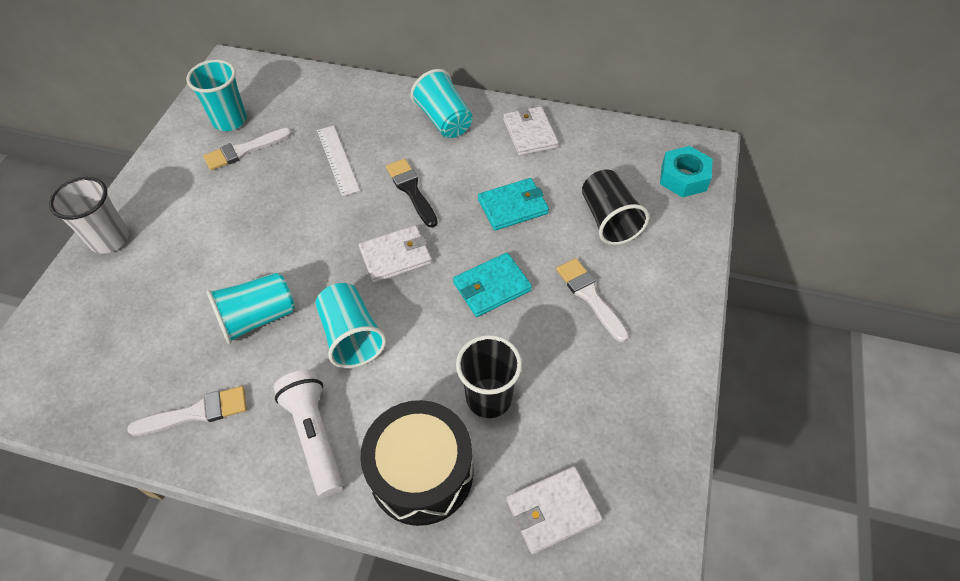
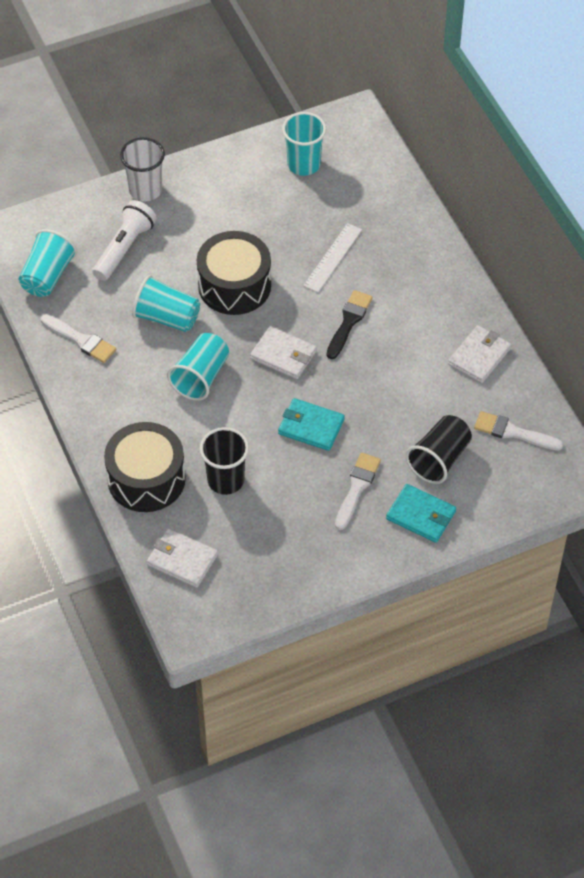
camera: 50 degrees right, 0 degrees up
white brush [203,128,292,171] -> white brush moved to [474,411,563,450]
white flashlight [273,370,343,498] -> white flashlight moved to [92,200,157,281]
turquoise cup [411,69,473,138] -> turquoise cup moved to [19,229,77,297]
turquoise wallet [478,178,549,231] -> turquoise wallet moved to [386,484,456,543]
turquoise nut [660,146,713,198] -> none
none -> black drum [197,231,271,315]

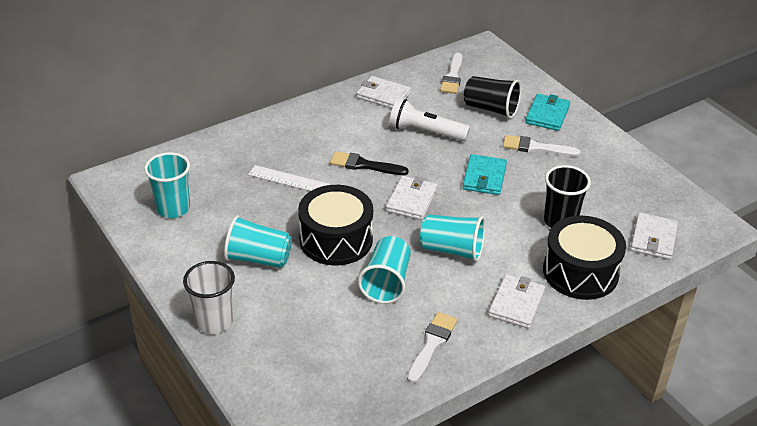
camera: 100 degrees left, 15 degrees down
turquoise cup [19,229,77,297] -> turquoise cup moved to [224,215,292,268]
white flashlight [92,200,157,281] -> white flashlight moved to [389,98,470,141]
none -> white wallet [488,274,546,329]

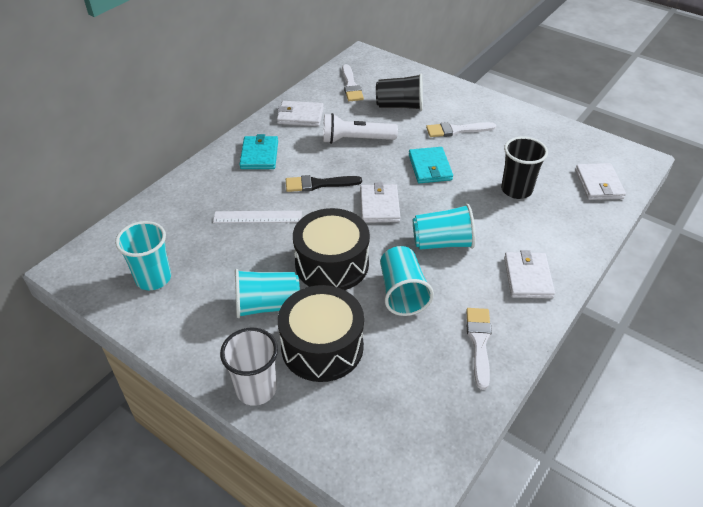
camera: 20 degrees left, 5 degrees up
turquoise wallet [525,94,570,131] -> turquoise wallet moved to [239,134,278,169]
black drum [543,216,626,300] -> black drum moved to [278,285,364,382]

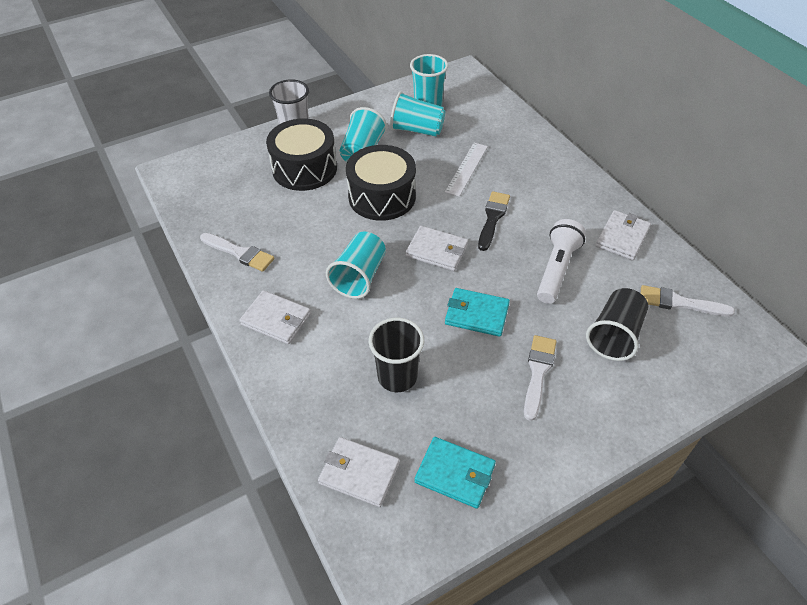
camera: 115 degrees right, 5 degrees up
turquoise wallet [239,134,278,169] -> turquoise wallet moved to [415,437,496,509]
turquoise cup [380,246,434,316] -> turquoise cup moved to [390,91,445,137]

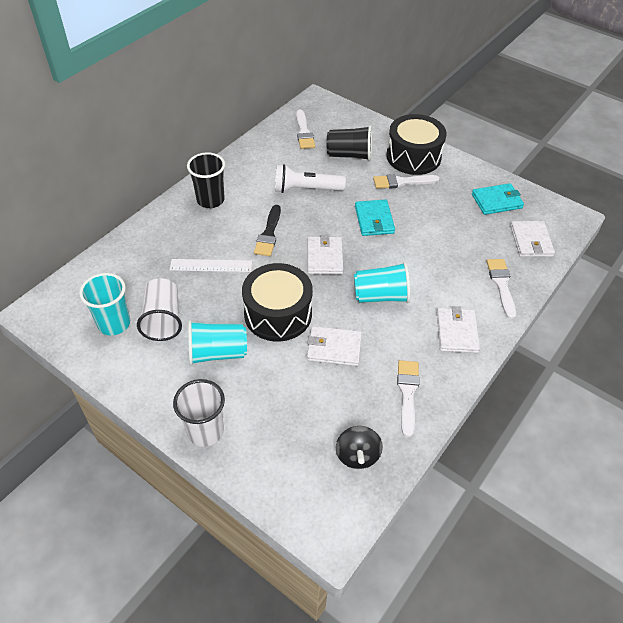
camera: 115 degrees left, 0 degrees up
black drum [266,118,337,191] -> black drum moved to [386,114,447,175]
black cup [369,318,424,392] -> black cup moved to [187,152,225,208]
turquoise cup [390,91,445,137] -> white cup [137,278,182,341]
turquoise wallet [415,437,496,509] -> turquoise wallet turned 75 degrees clockwise [472,183,524,215]
black brush [478,191,510,251] -> black brush turned 75 degrees counterclockwise [254,205,281,256]
white wallet [595,210,651,260] -> white wallet moved to [307,326,362,366]
none -> black spinning top [336,426,383,469]
none -> white brush [487,259,516,319]

